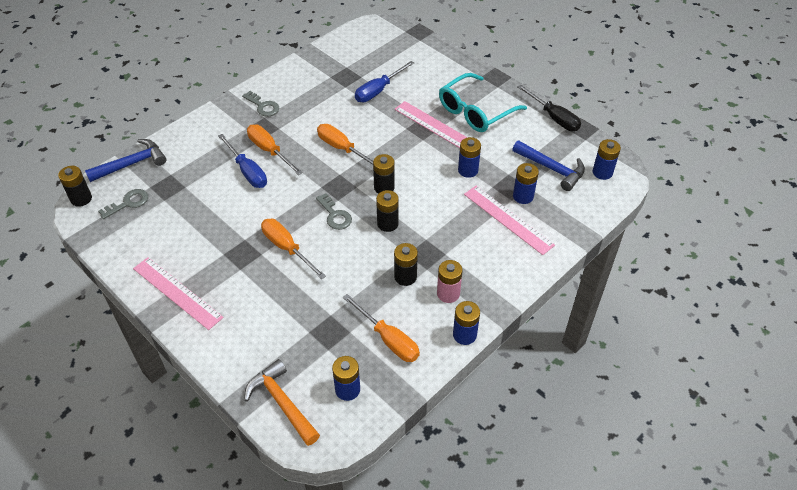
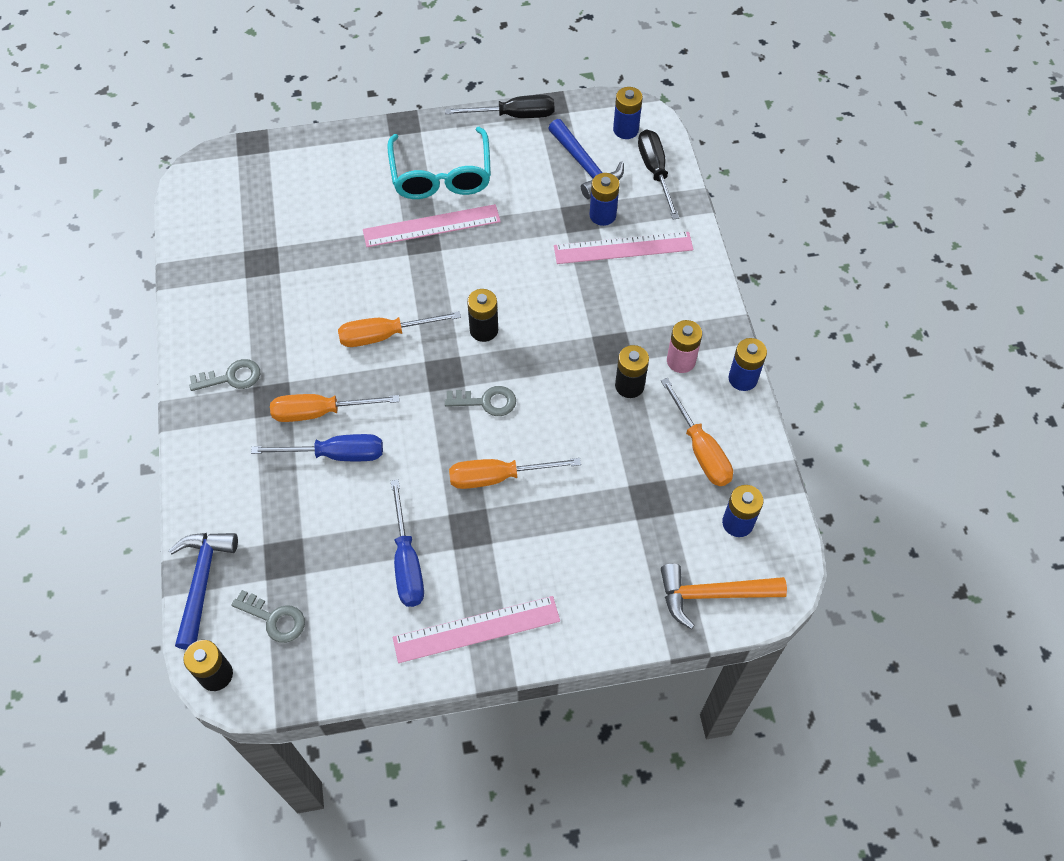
camera: 55 degrees left, 10 degrees up
grey key [98,189,148,219] -> grey key turned 120 degrees clockwise [231,590,305,643]
orange screwdriver [343,294,420,362] -> orange screwdriver turned 75 degrees clockwise [661,378,733,486]
blue screwdriver [355,61,414,102] -> blue screwdriver moved to [391,480,424,607]
black battery [376,190,399,232] -> none
blue battery [458,137,481,178] -> none
blue hammer [512,140,585,191] -> blue hammer turned 75 degrees clockwise [548,119,624,199]
none -> black screwdriver [638,129,679,220]

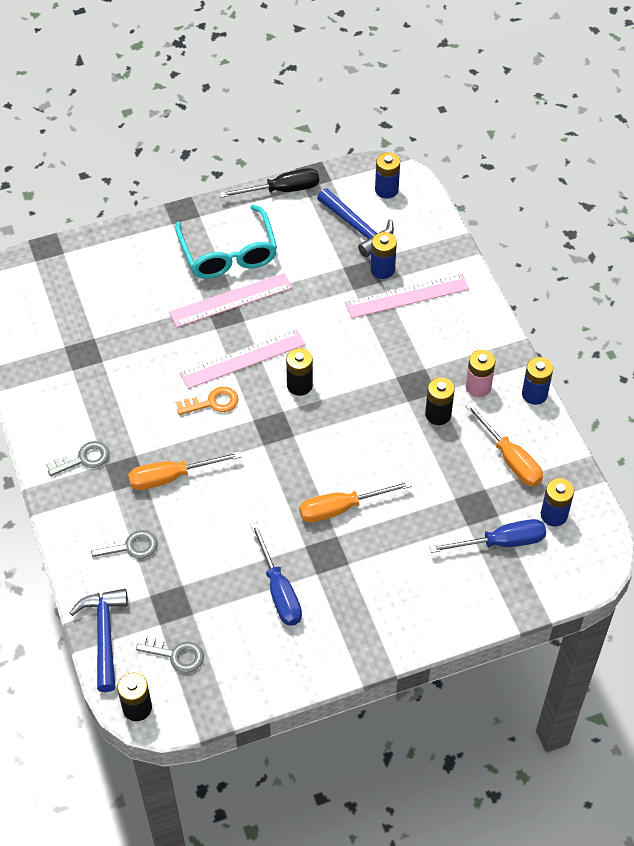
camera: 10 degrees left, 5 degrees down
blue screwdriver [251,434,383,461] -> blue screwdriver moved to [430,519,546,553]
orange screwdriver [338,311,461,347] -> orange key [176,387,238,415]
pink ruler [393,596,560,663] -> pink ruler moved to [180,329,306,389]
grey key [445,386,516,416] -> grey key moved to [91,530,157,559]
black screwdriver [638,129,679,220] -> none
orange hammer [661,564,787,629] -> none

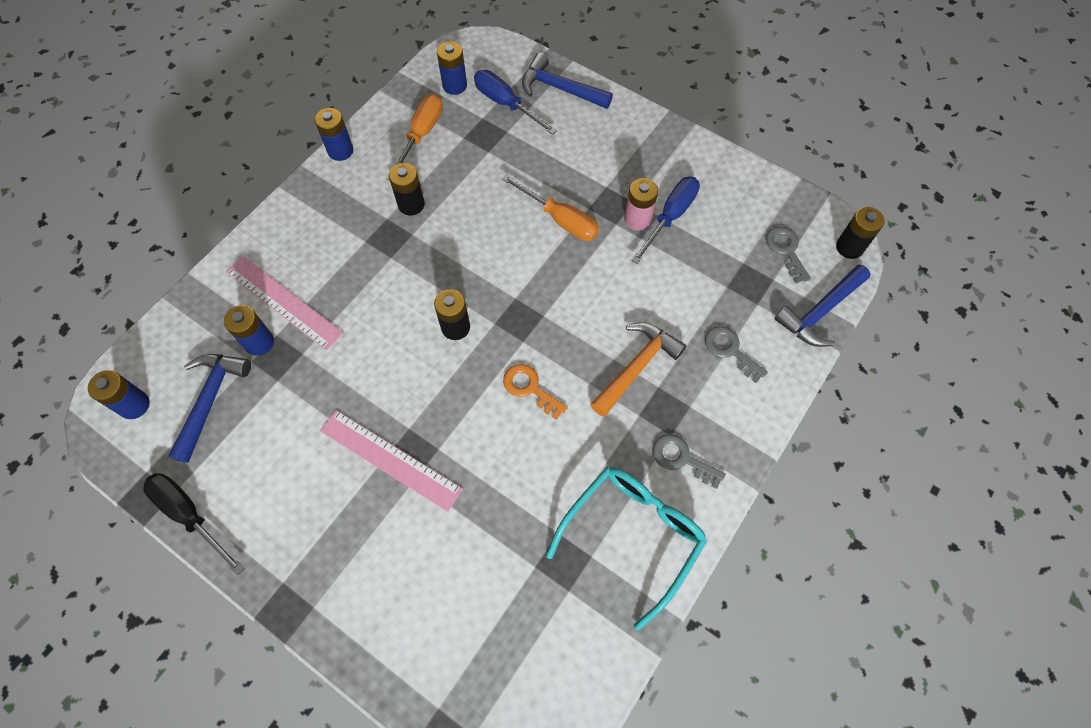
camera: 125 degrees left, 10 degrees up
orange screwdriver [128,451,242,490] -> orange hammer [590,323,686,417]
turquoise glasses [175,205,277,279] -> turquoise glasses moved to [546,467,707,630]
pink ruler [180,329,306,389] -> none
pink battery [466,350,495,397] -> pink battery moved to [625,178,658,231]
none -> blue hammer [522,53,613,109]

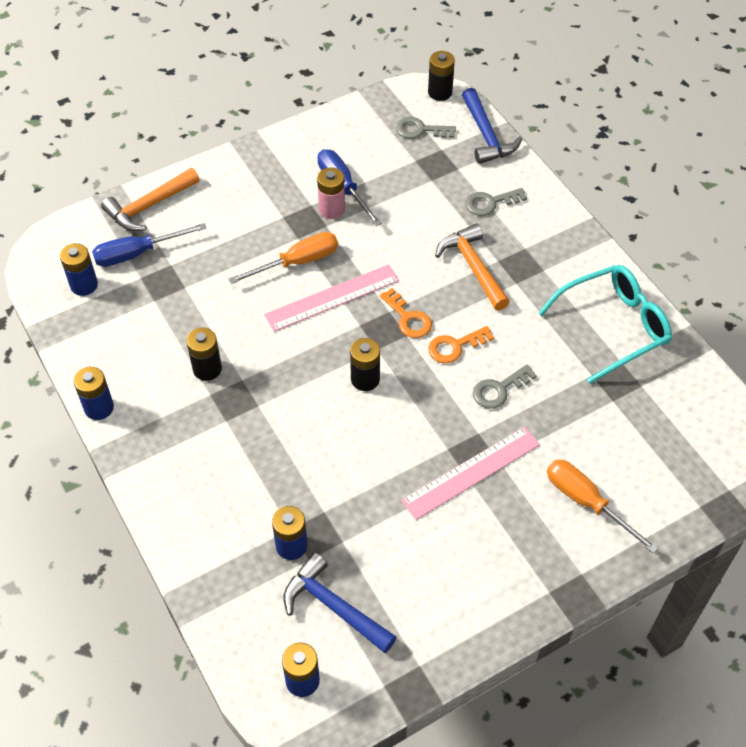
camera: 65 degrees left, 10 degrees down
black screwdriver [143,473,244,575] -> none
pink ruler [226,256,343,350] -> pink ruler moved to [264,264,399,332]
orange screwdriver [387,94,443,180] -> orange screwdriver moved to [547,460,658,554]
blue hammer [522,53,613,109] -> orange hammer [101,168,200,231]
turquoise glasses [546,467,707,630] -> turquoise glasses turned 90 degrees clockwise [538,265,672,384]
grey key [653,434,726,489] -> grey key moved to [473,364,537,409]
none -> orange key [380,288,432,338]

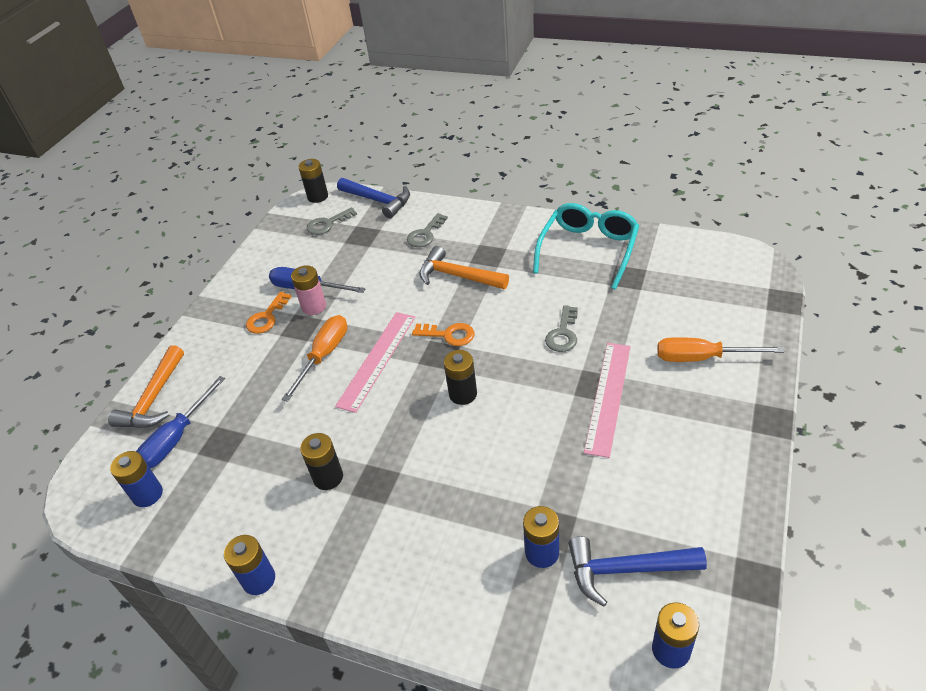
camera: 35 degrees left, 10 degrees down
orange key [428,326,494,363] -> orange key moved to [246,292,292,334]

